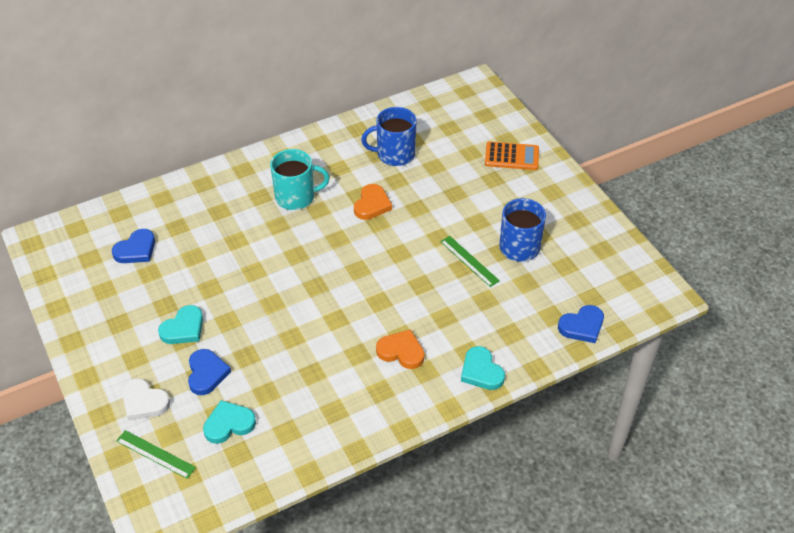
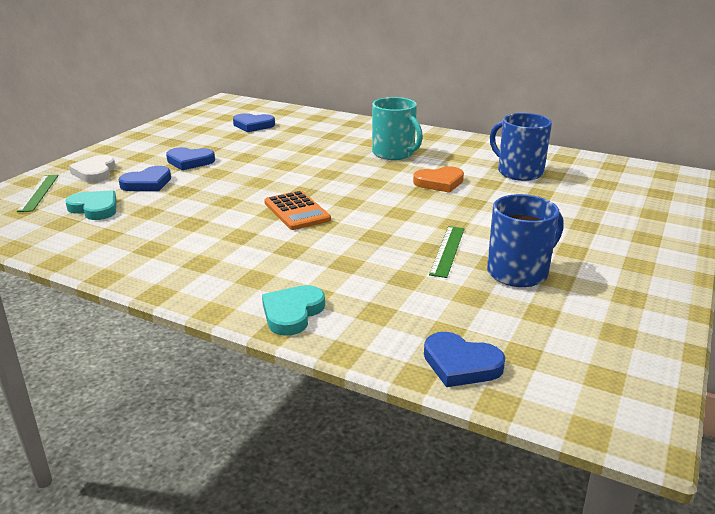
camera: 55 degrees right, 20 degrees down
turquoise heart [158,305,203,344] -> blue heart [166,147,215,170]
orange heart [376,329,425,369] -> none
orange calculator [485,142,539,170] -> orange calculator moved to [264,191,331,230]

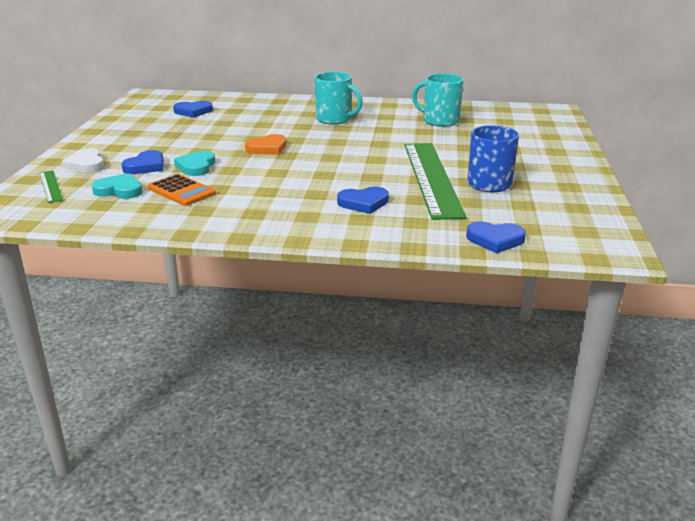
camera: 20 degrees left, 0 degrees up
blue heart [166,147,215,170] -> blue heart moved to [337,187,389,214]
turquoise heart [262,285,325,336] -> turquoise heart moved to [174,151,215,176]
orange calculator [264,191,331,230] -> orange calculator moved to [148,174,216,206]
orange heart [413,166,464,193] -> orange heart moved to [245,134,286,155]
green ruler [429,226,464,278] -> green ruler [405,143,467,220], size x2.34
blue mug [490,113,552,181] -> turquoise mug [412,73,463,127]

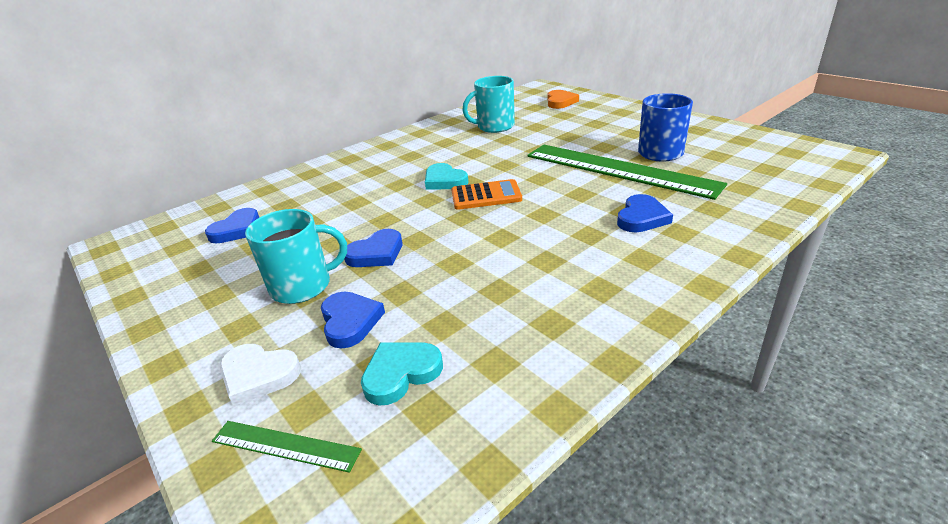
camera: 45 degrees left, 5 degrees up
orange calculator [148,174,216,206] -> orange calculator moved to [451,179,522,210]
turquoise heart [174,151,215,176] -> turquoise heart moved to [425,163,469,190]
orange heart [245,134,286,155] -> orange heart moved to [548,90,579,109]
turquoise mug [315,72,363,124] -> turquoise mug moved to [245,209,347,304]
blue heart [466,221,526,253] -> blue heart moved to [344,229,402,267]

